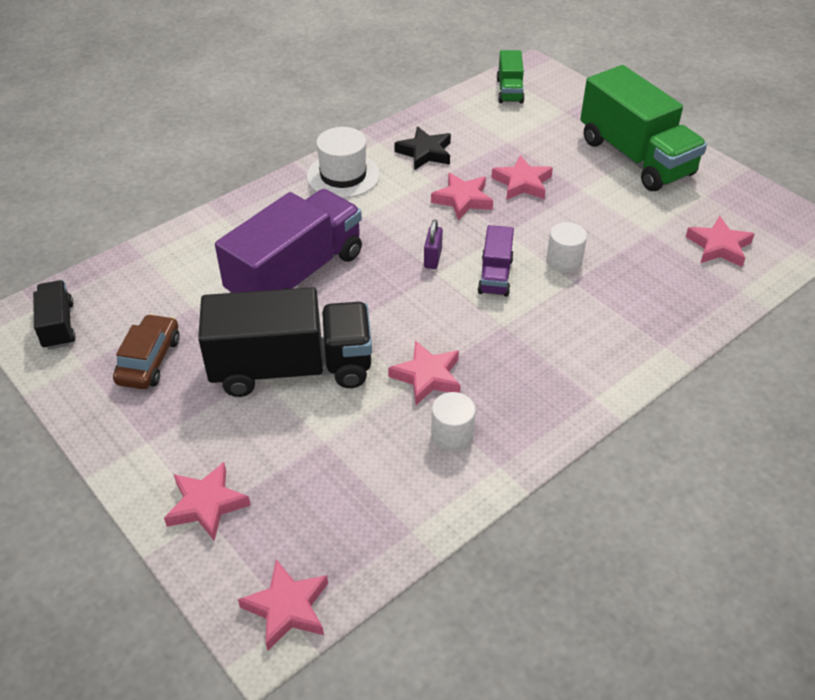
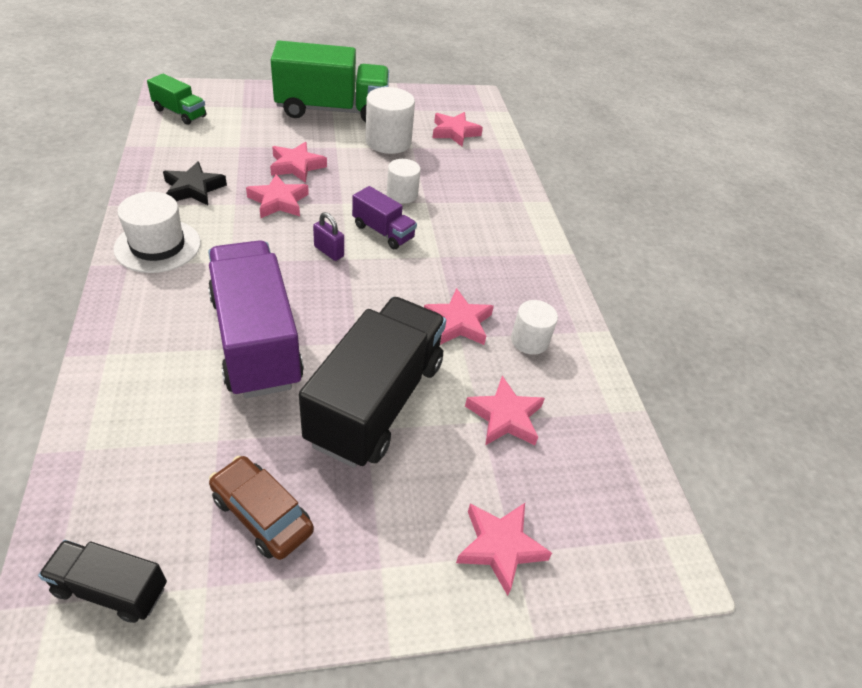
camera: 65 degrees left, 0 degrees up
pink star [238,560,328,651] -> pink star moved to [465,376,545,446]
none -> white cylinder [365,87,415,154]

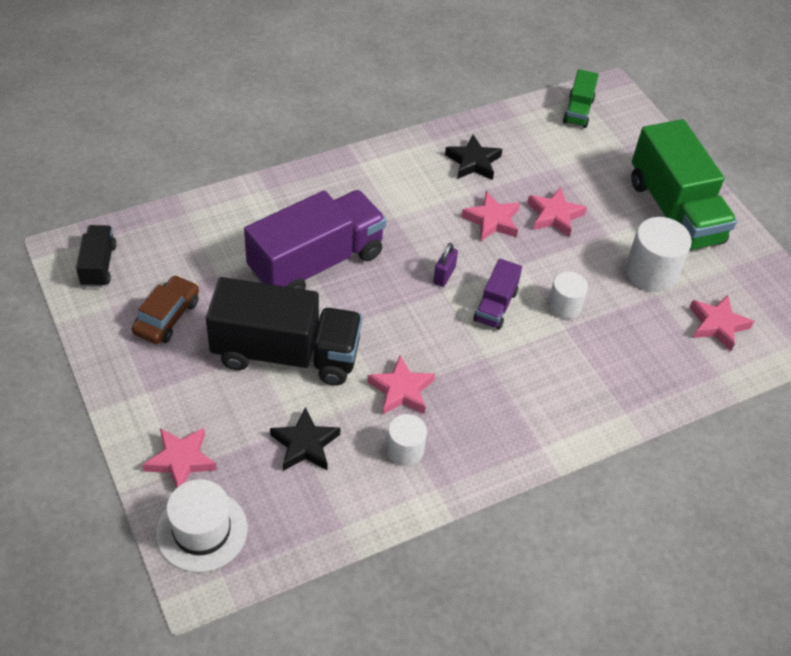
camera: 75 degrees right, 5 degrees up
white hat [113,192,201,273] -> white hat moved to [156,479,248,572]
pink star [465,376,545,446] -> black star [270,407,340,471]

